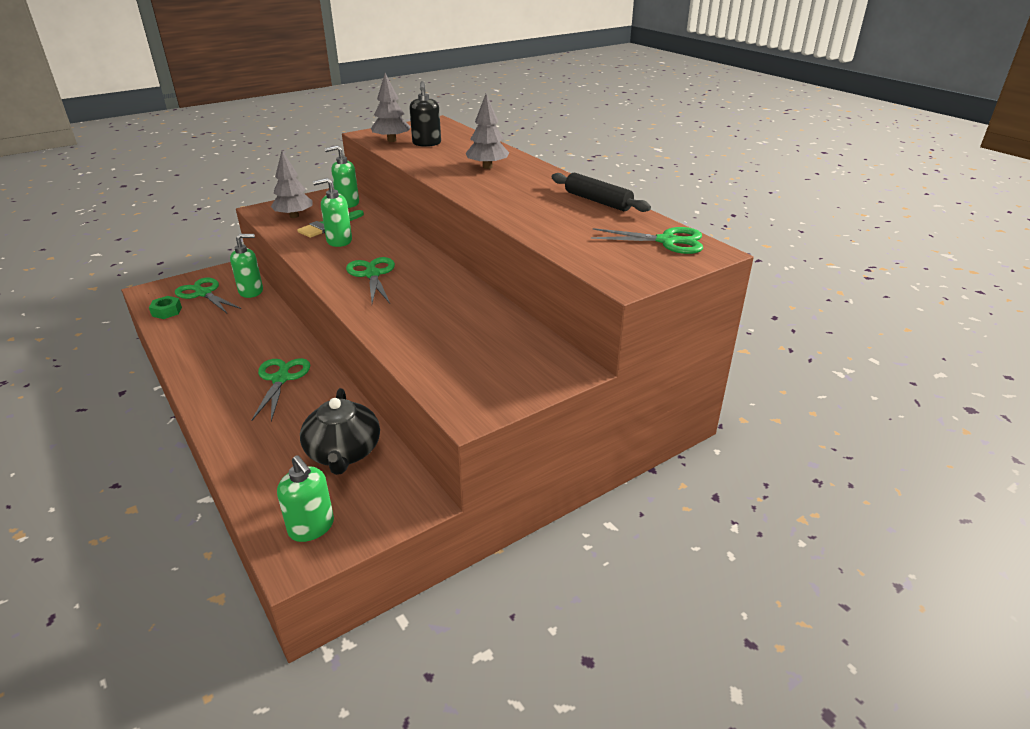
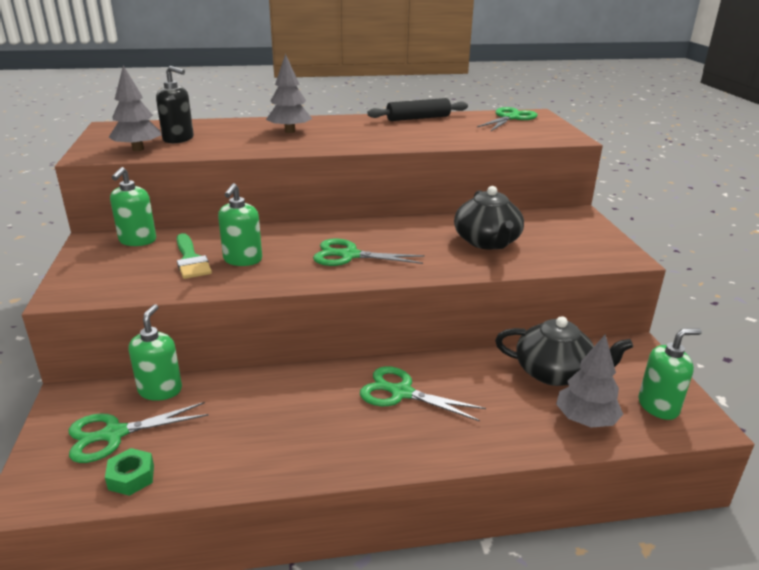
camera: 65 degrees left, 5 degrees down
grey tree [271,151,312,218] -> grey tree moved to [556,334,623,428]
none -> black teapot [454,186,524,250]

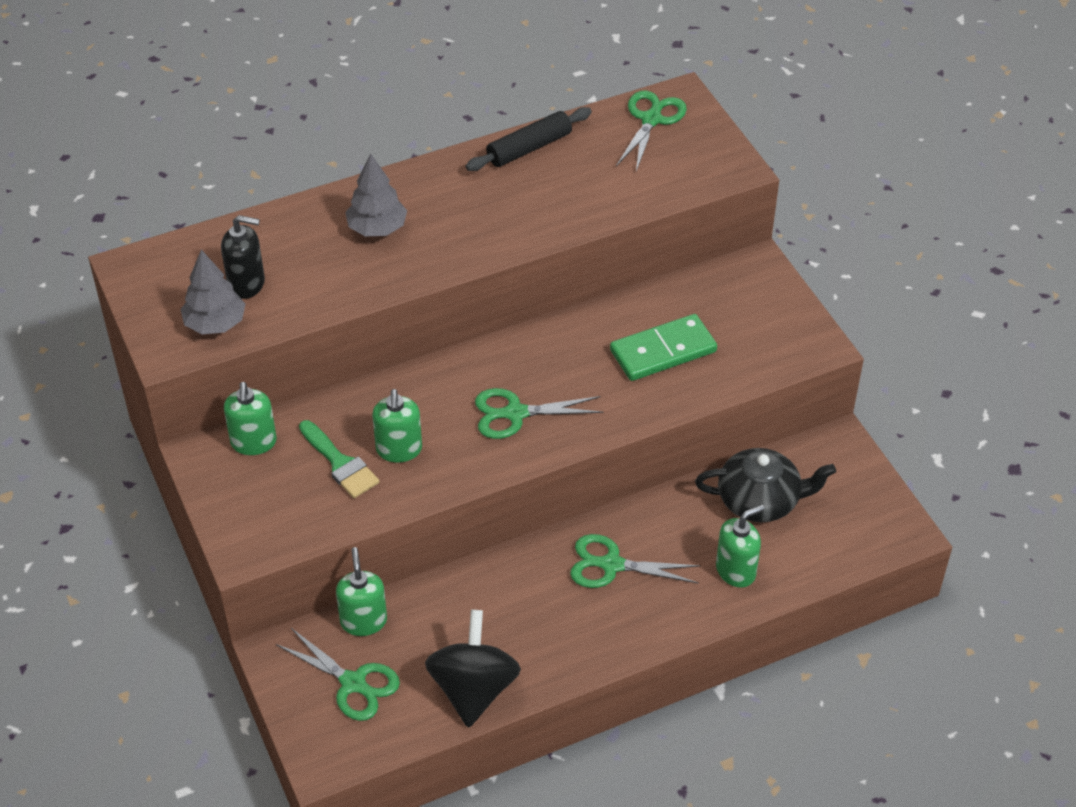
camera: 15 degrees left, 20 degrees up
green scissors [69,402,209,463] -> green scissors turned 105 degrees counterclockwise [276,628,400,721]
green nut [105,448,154,496] -> none
black teapot [454,186,524,250] -> green domino [610,314,717,381]
grey tree [556,334,623,428] -> none
green soap dispenser [639,328,702,420] -> green soap dispenser moved to [716,505,764,588]
none -> black spinning top [425,610,521,728]

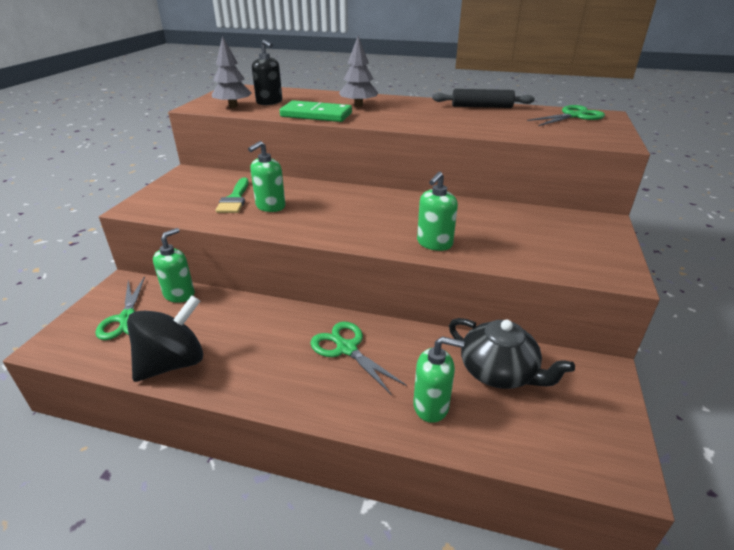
camera: 40 degrees right, 15 degrees down
green soap dispenser [224,382,277,455] -> green soap dispenser moved to [417,172,458,251]
green scissors [475,388,604,439] -> none
green domino [610,314,717,381] -> green domino moved to [280,100,352,122]

